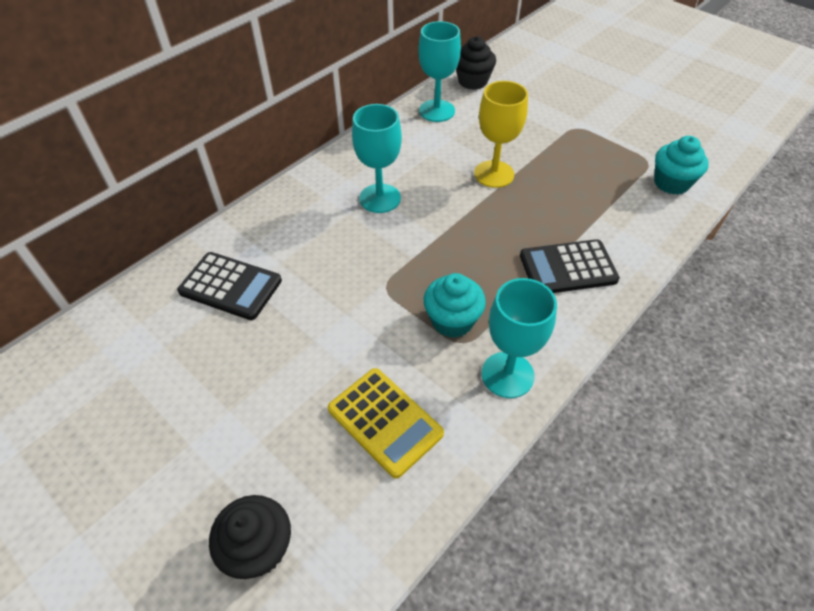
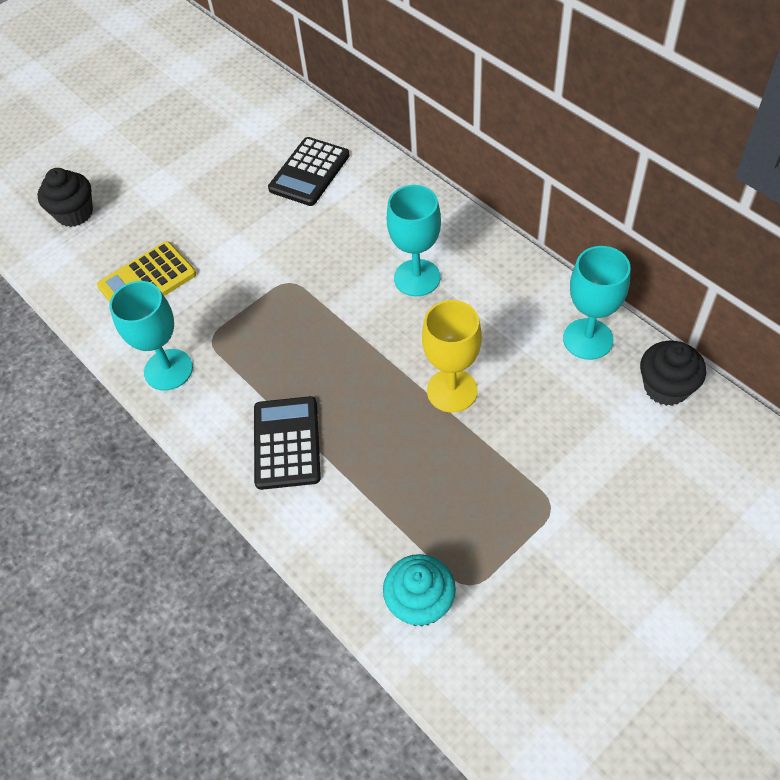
camera: 100 degrees right, 5 degrees up
turquoise cupcake [424,273,486,338] -> none

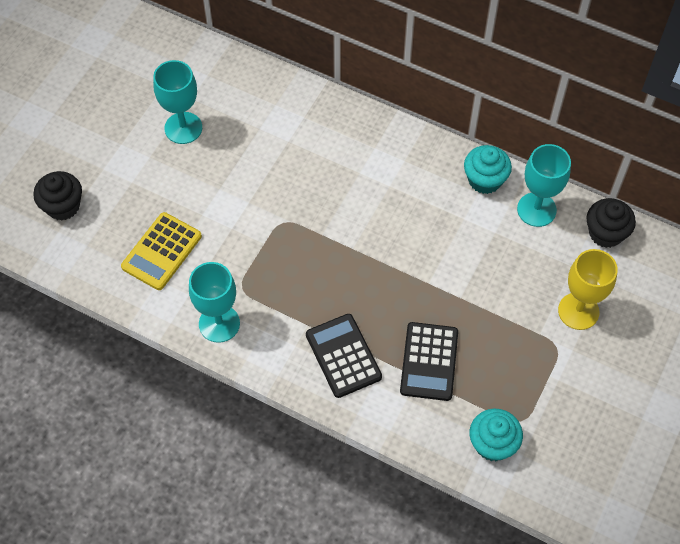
camera: 25 degrees left, 5 degrees up
black calculator [268,137,350,206] -> black calculator moved to [400,322,458,401]
turquoise goblet [387,185,441,296] -> turquoise goblet moved to [153,60,202,144]
yellow goblet [422,300,482,413] -> yellow goblet moved to [558,249,618,330]
none -> turquoise cupcake [464,145,512,194]

